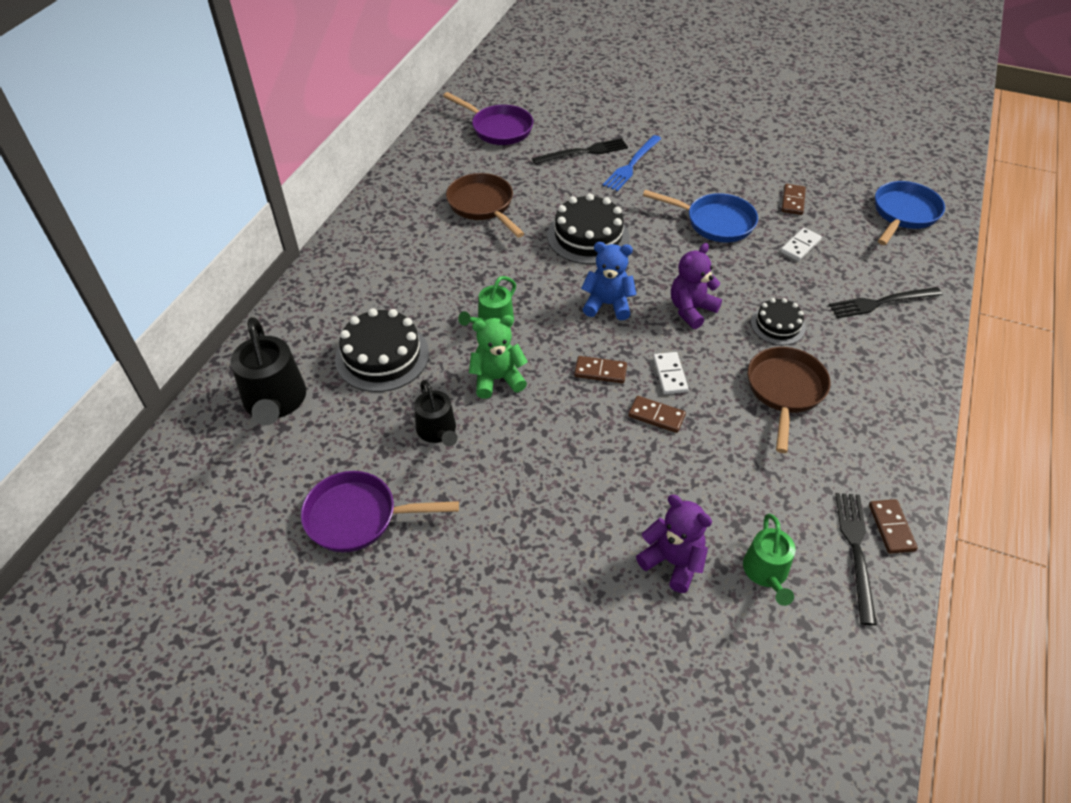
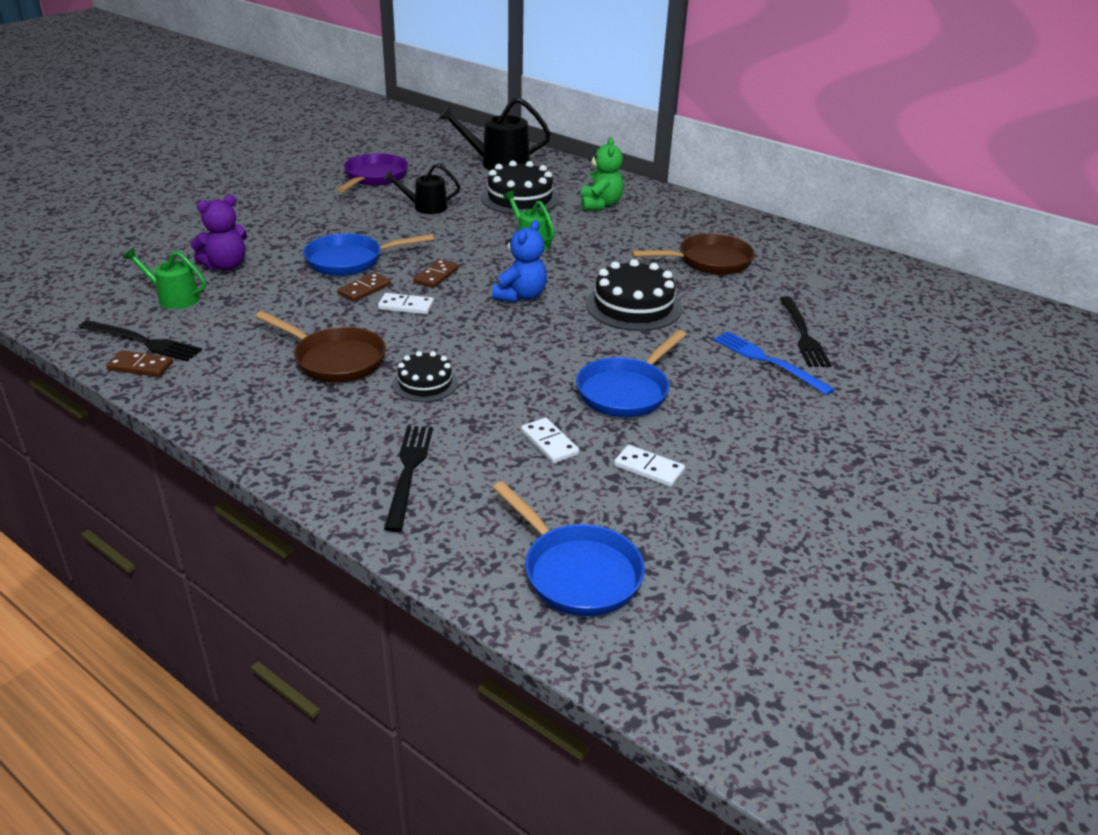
camera: 105 degrees right, 15 degrees down
purple pan [443,92,533,145] -> none
green teddy bear [469,315,528,399] -> green teddy bear moved to [581,137,624,210]
purple teddy bear [671,243,722,329] -> none
brown domino [782,184,806,215] -> white domino [614,445,685,487]
none -> blue pan [303,233,434,276]

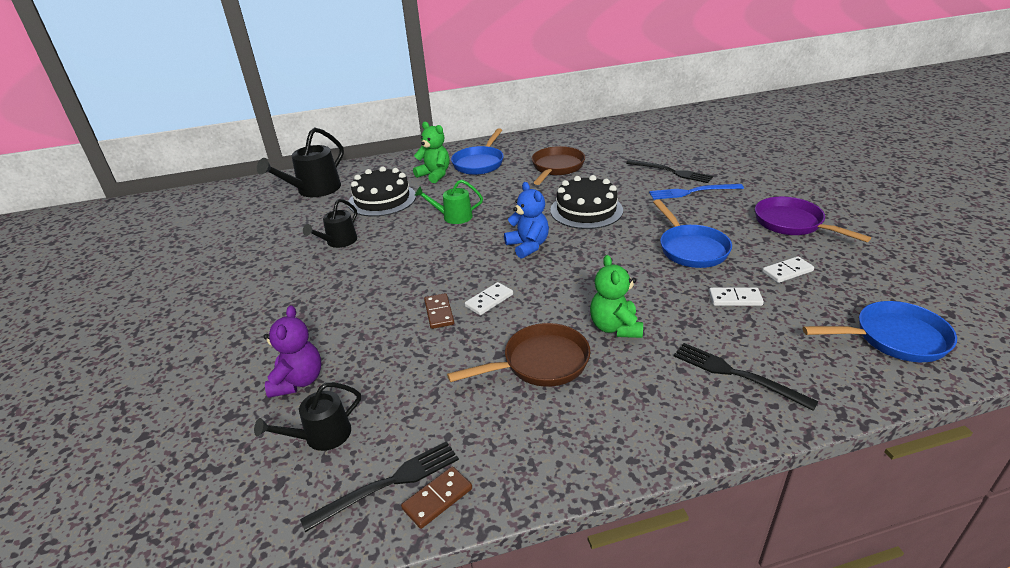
camera: 50 degrees left, 0 degrees up
green watering can [123,248,206,309] -> black watering can [254,382,361,451]
blue pan [303,233,434,276] -> blue pan moved to [451,128,504,175]
purple pan [337,153,408,192] -> purple pan moved to [755,197,871,242]
black cake [392,351,458,402] -> green teddy bear [590,255,643,338]
brown domino [413,259,459,288] -> none

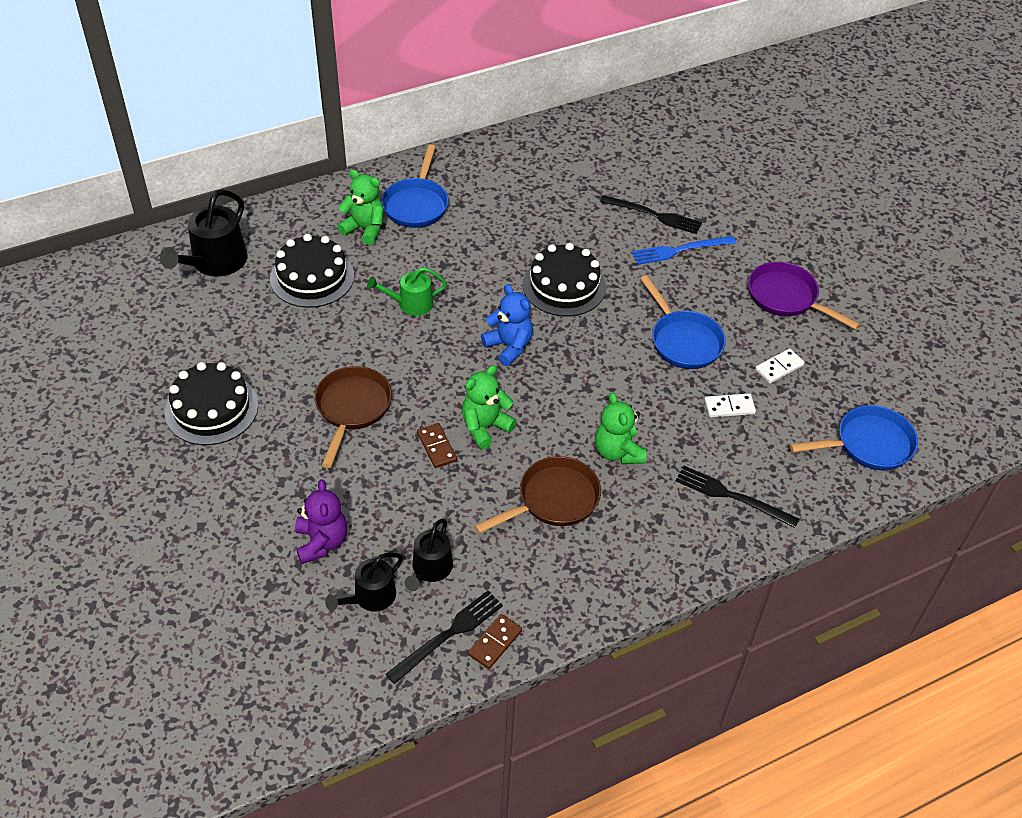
camera: 15 degrees left, 15 degrees up
black watering can [303,199,357,248] -> black watering can moved to [404,519,453,591]
white domino [465,282,513,315] -> green teddy bear [462,365,517,449]
brown pan [532,146,585,185] -> brown pan moved to [314,366,392,468]
none -> black cake [165,362,258,445]

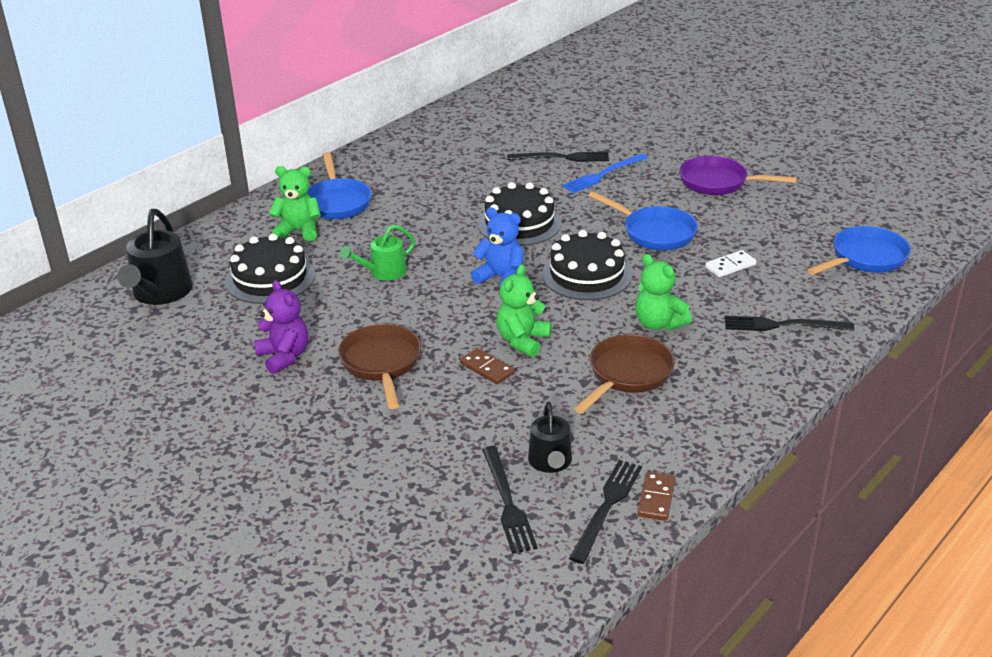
camera: 20 degrees left, 15 degrees down
black cake [165,362,258,445] -> black cake moved to [542,230,632,300]
purple teddy bear [295,479,347,564] -> purple teddy bear moved to [254,280,308,374]
black watering can [325,553,403,611] -> black fork [482,446,538,554]
white domino [755,349,805,384] -> none

